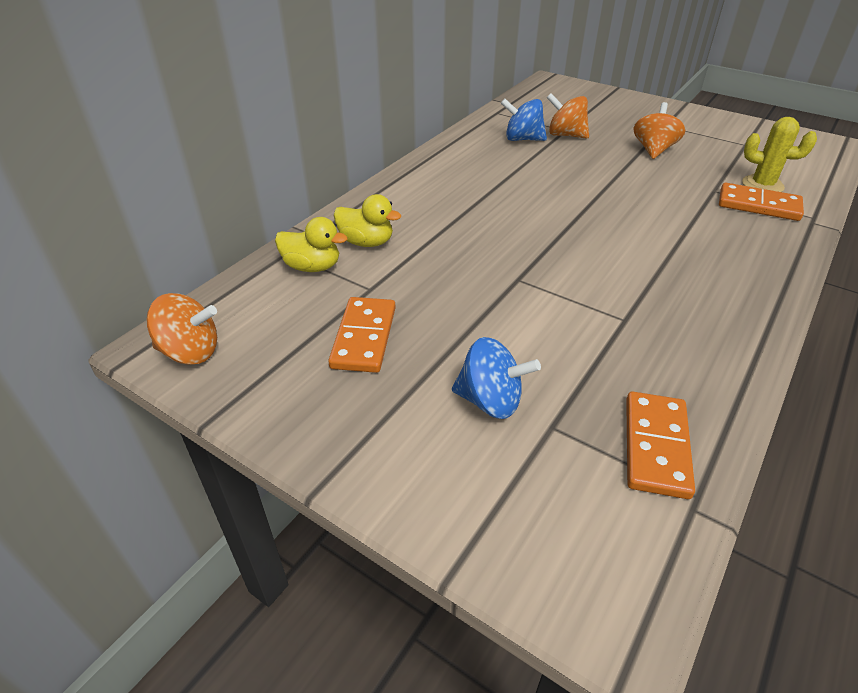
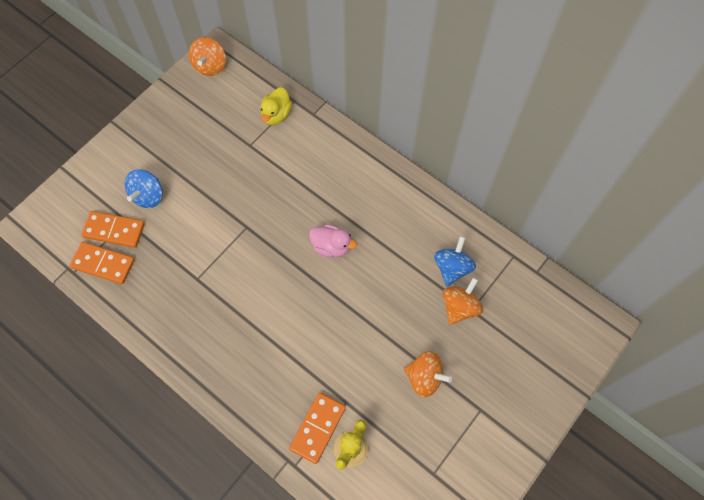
camera: 95 degrees right, 25 degrees up
orange domino [328,297,396,373] -> orange domino moved to [81,211,145,248]
yellow duck [334,194,401,247] -> none
none -> pink duck [309,224,357,257]

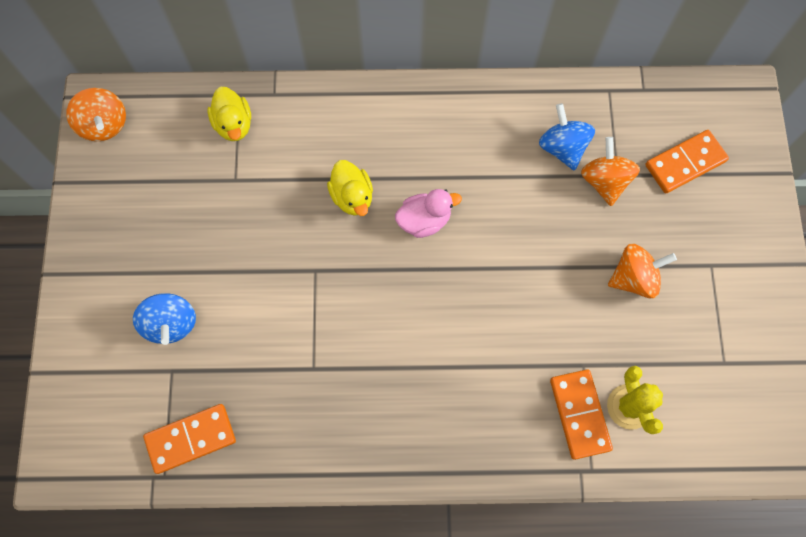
camera: 40 degrees left, 5 degrees up
orange domino [81,211,145,248] -> orange domino moved to [645,130,729,194]
none -> yellow duck [327,160,373,216]

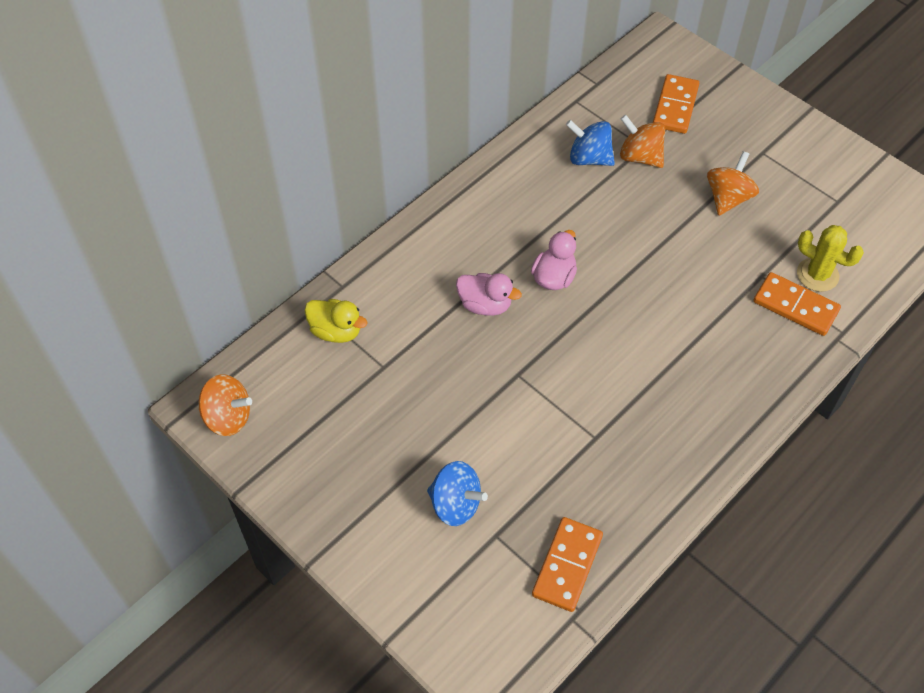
camera: 45 degrees left, 15 degrees down
yellow duck [327,160,373,216] -> pink duck [456,273,522,316]

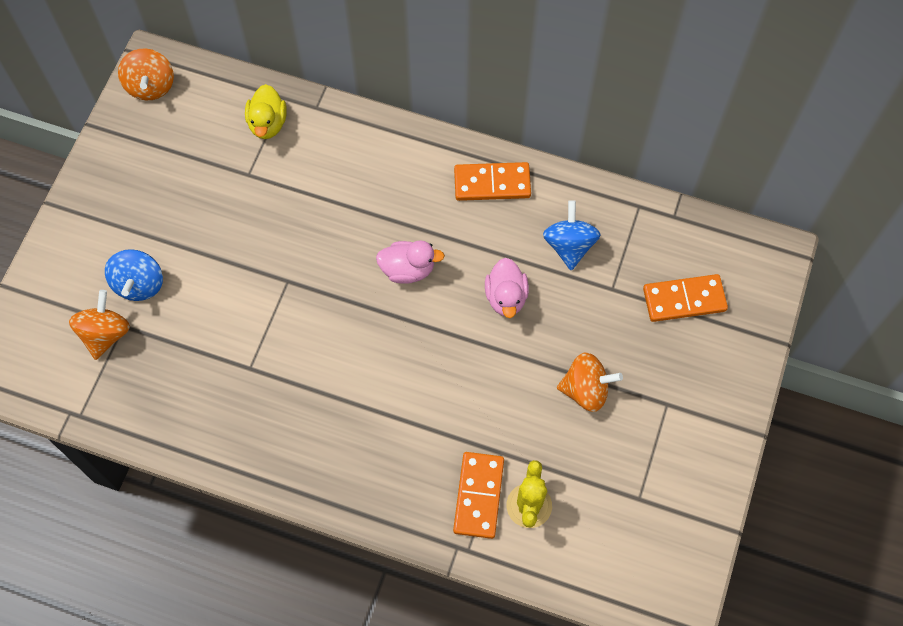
camera: 65 degrees right, 10 degrees up
pink duck [456,273,522,316] -> pink duck moved to [485,258,529,318]
orange domino [532,517,603,612] -> orange domino moved to [454,162,531,201]
orange spinning top [620,115,665,168] -> orange spinning top moved to [69,290,130,360]

